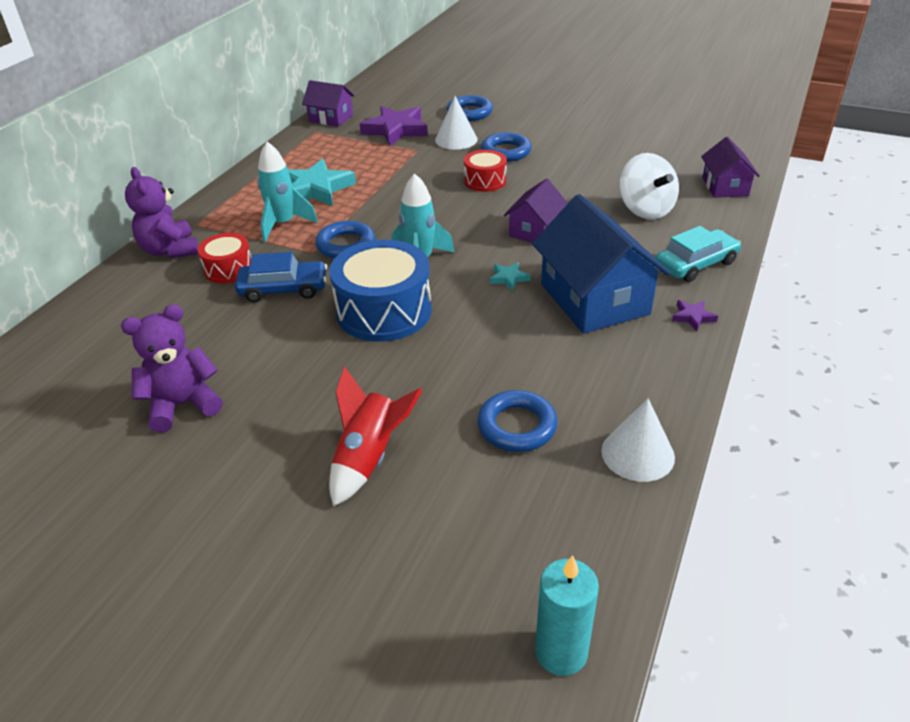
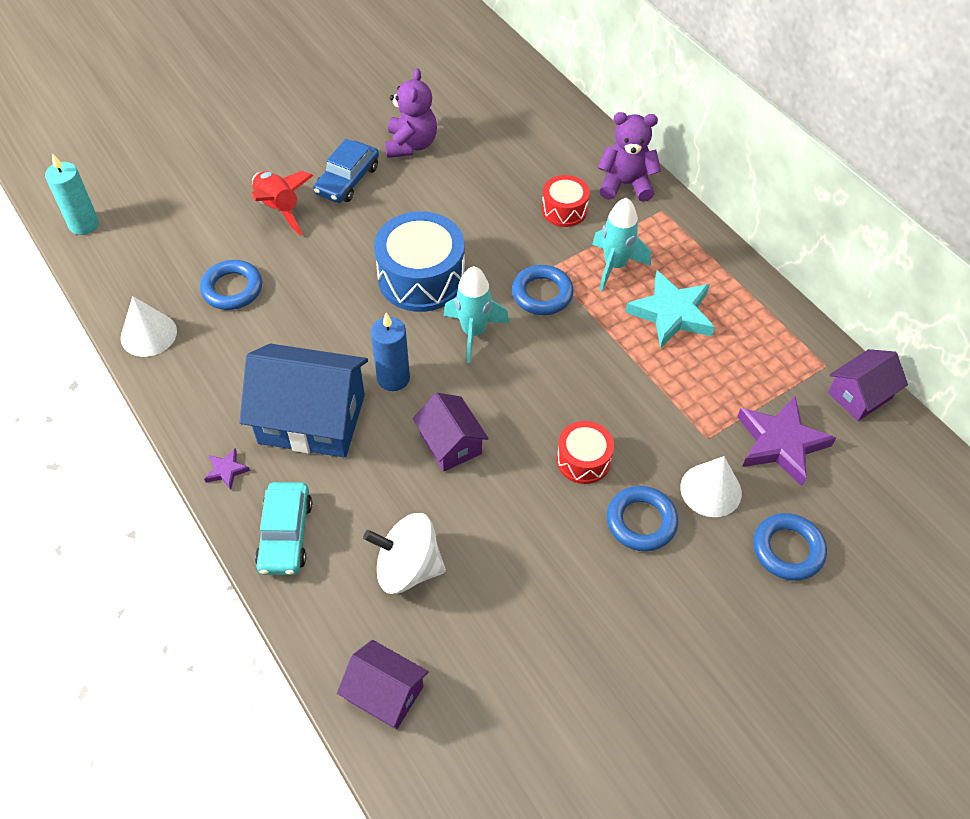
camera: 120 degrees right, 15 degrees up
blue car [235,252,327,302] -> blue car moved to [313,139,379,203]
turquoise star [490,262,531,291] -> blue candle [371,313,410,391]

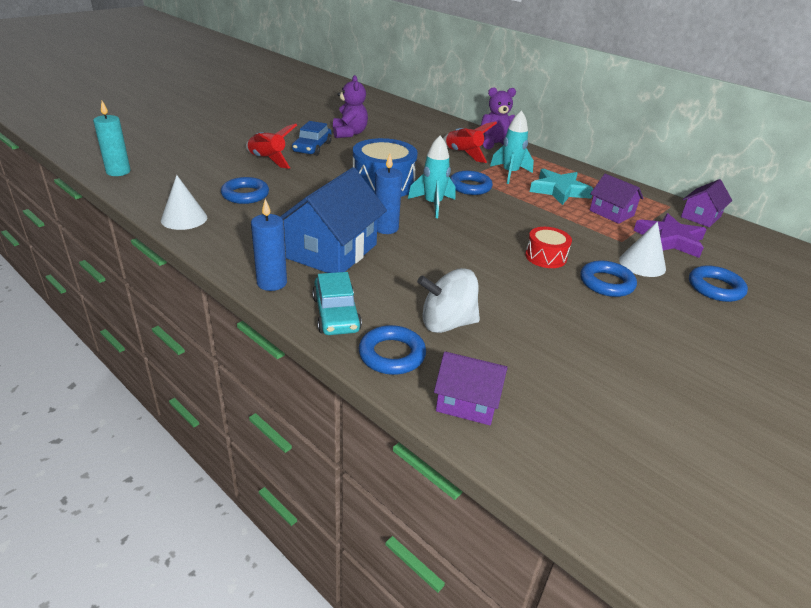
camera: 15 degrees left, 20 degrees down
purple star [204,448,250,490] -> blue candle [251,199,287,291]
blue house [240,344,368,458] -> blue house turned 60 degrees counterclockwise [280,167,387,273]
purple house [413,393,489,472] -> purple house moved to [590,174,644,224]
red drum [542,175,590,227] -> red rocket [443,121,497,163]
none -> blue ring [359,325,426,375]

